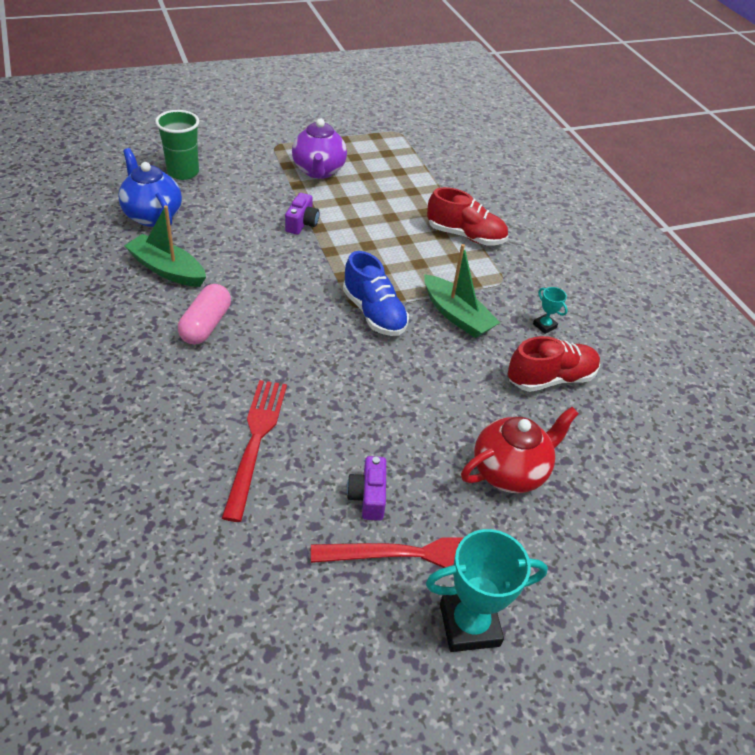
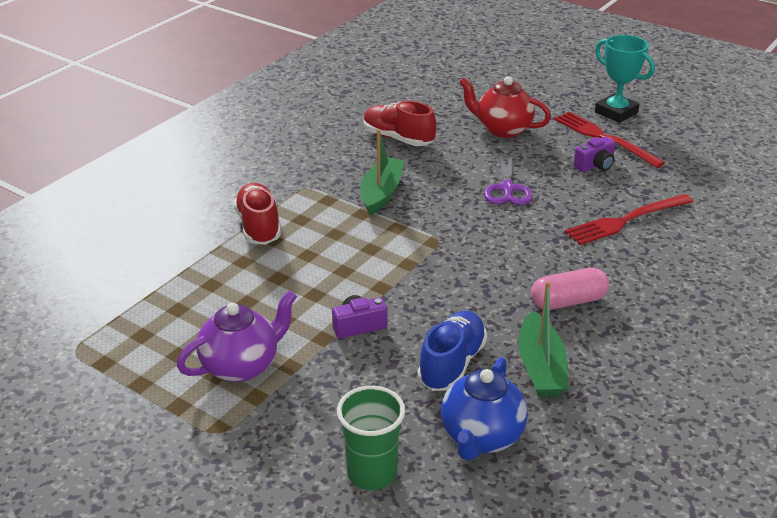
camera: 120 degrees left, 10 degrees down
blue shoe [343,251,409,336] -> blue shoe moved to [417,310,487,391]
turquoise trophy [533,287,568,334] -> none
none -> purple scissors [484,153,532,205]

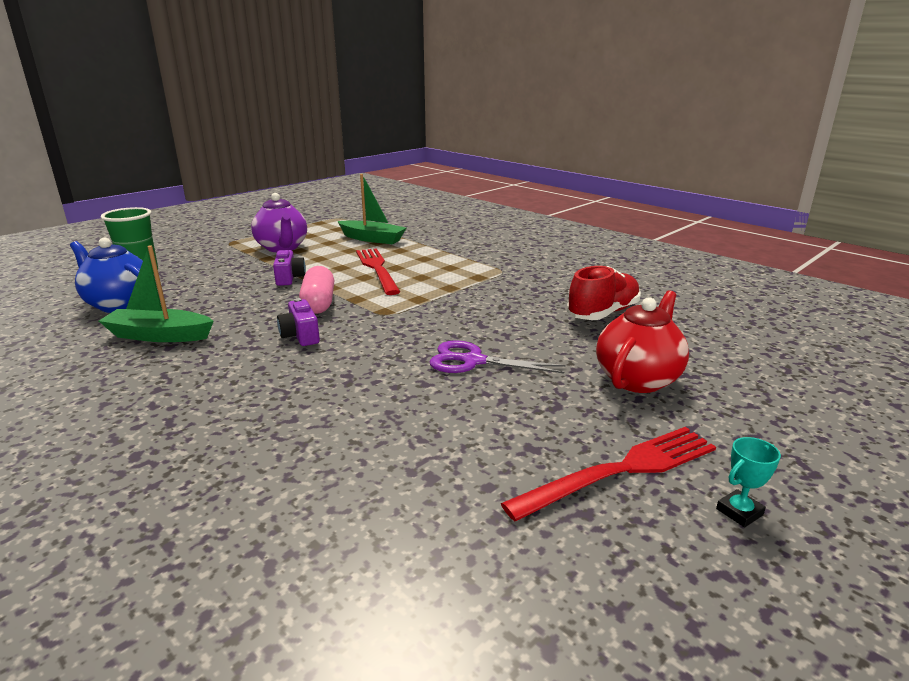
camera: 100 degrees right, 10 degrees down
red shoe [234,183,281,245] -> none
green boat [360,129,404,216] -> green boat moved to [337,174,406,245]
blue shoe [417,310,487,391] -> none
pink capsule [531,267,609,310] -> pink capsule moved to [299,266,334,314]
red fork [565,194,693,245] -> red fork moved to [356,248,400,295]
purple camera [573,137,616,172] -> purple camera moved to [277,298,320,346]
turquoise trophy [595,35,655,123] -> turquoise trophy [716,437,781,527], size x0.47

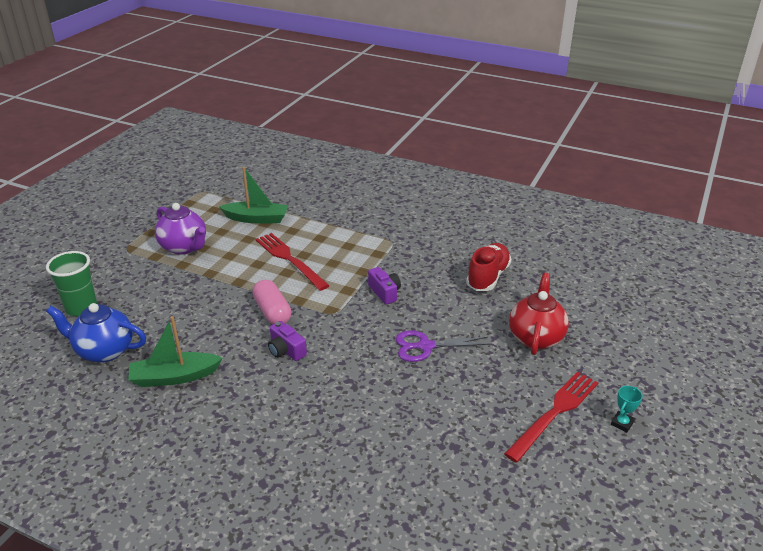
camera: 20 degrees left, 10 degrees up
purple camera [273,250,306,286] -> purple camera moved to [368,267,401,304]

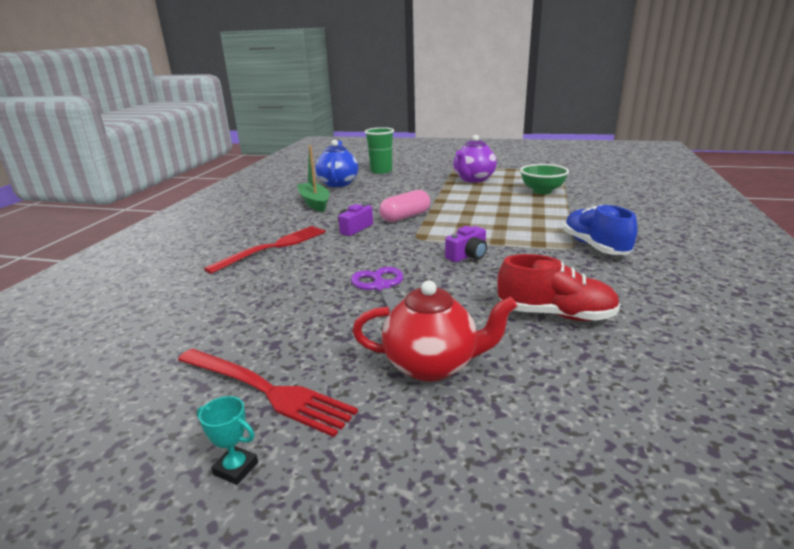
camera: 80 degrees right, 10 degrees down
green boat [219,167,289,223] -> green bowl [520,164,569,194]
red fork [256,233,330,291] -> red fork moved to [204,226,326,274]
none -> blue shoe [564,204,638,255]

